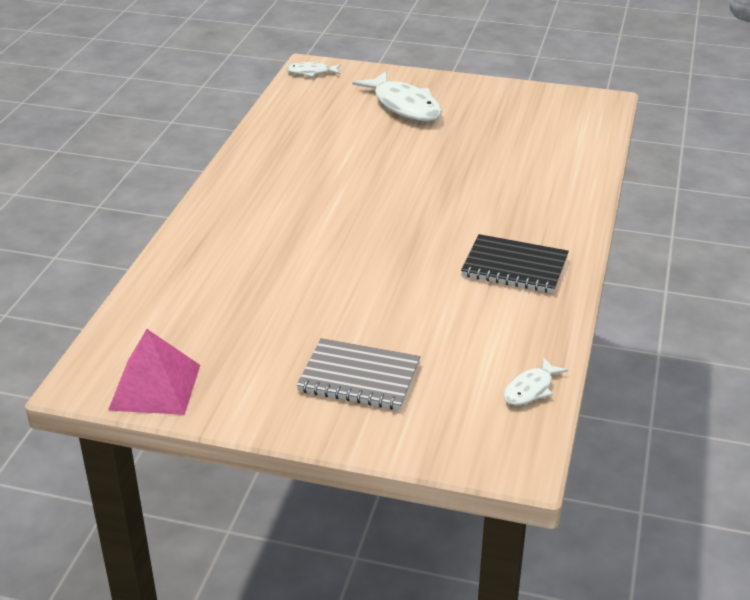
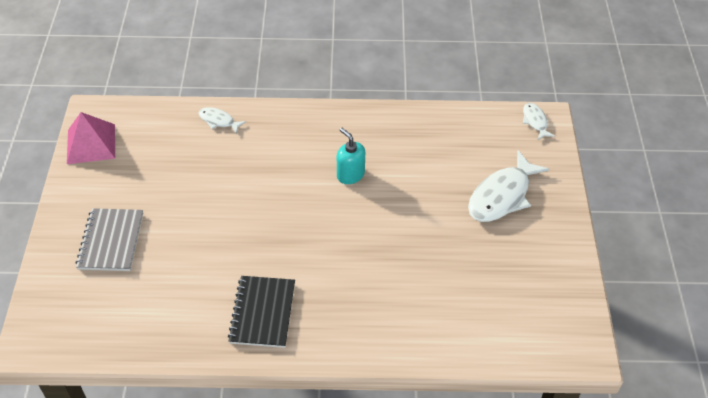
camera: 75 degrees right, 15 degrees up
white fish [504,357,568,405] -> white fish moved to [199,107,246,134]
none -> turquoise soap dispenser [337,128,365,184]

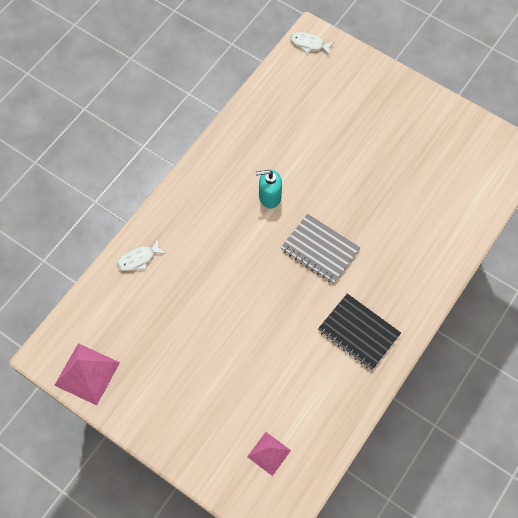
camera: 55 degrees left, 15 degrees up
grey notebook [76,208,143,271] -> grey notebook moved to [281,214,361,284]
white fish [468,150,549,222] -> none
none -> pink pyramid [247,432,291,476]

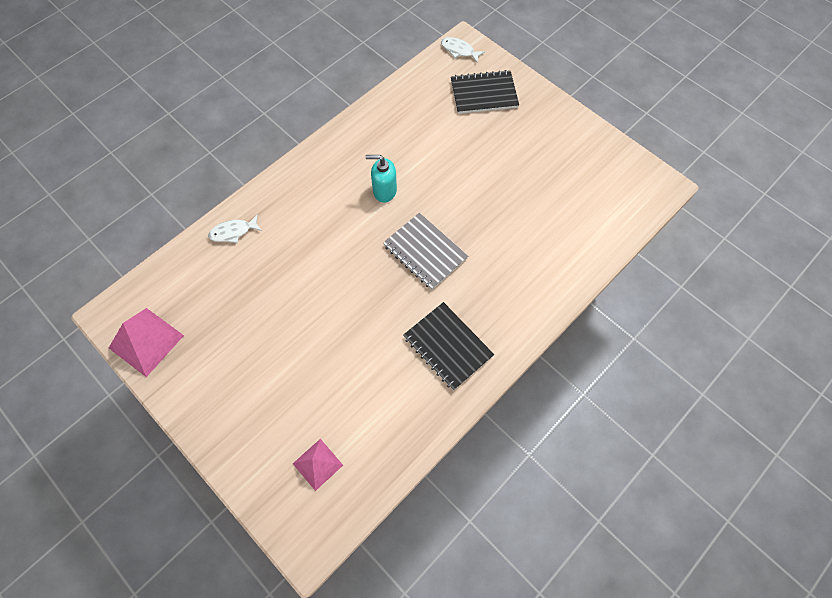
camera: 10 degrees right, 0 degrees up
none -> black notebook [451,70,519,114]

